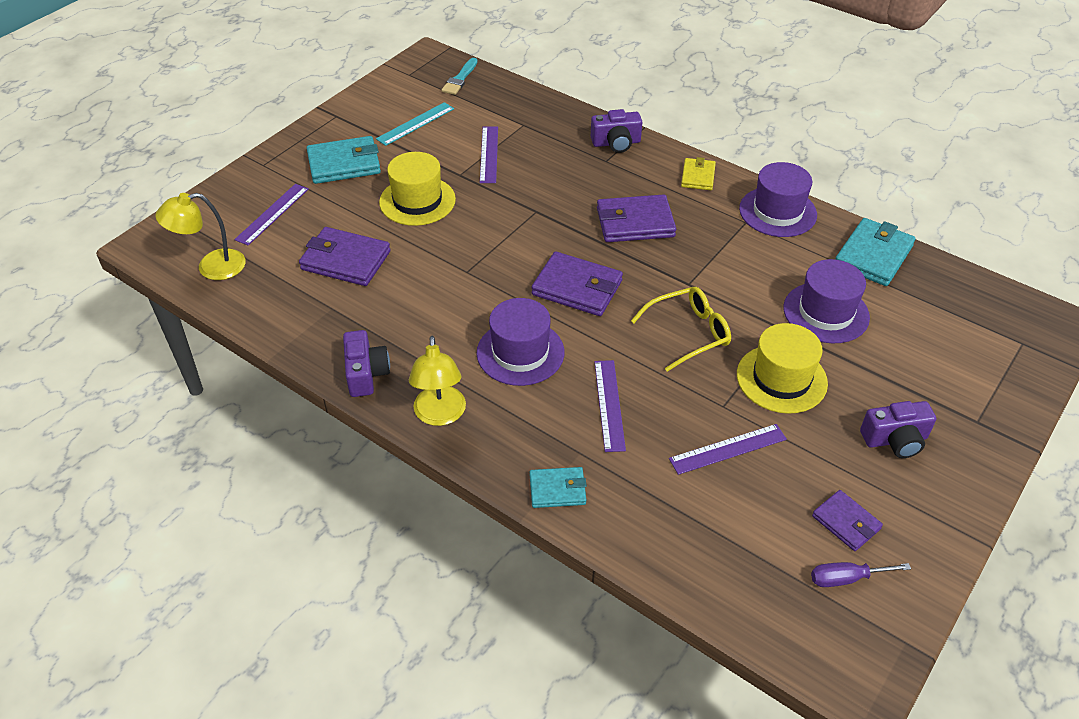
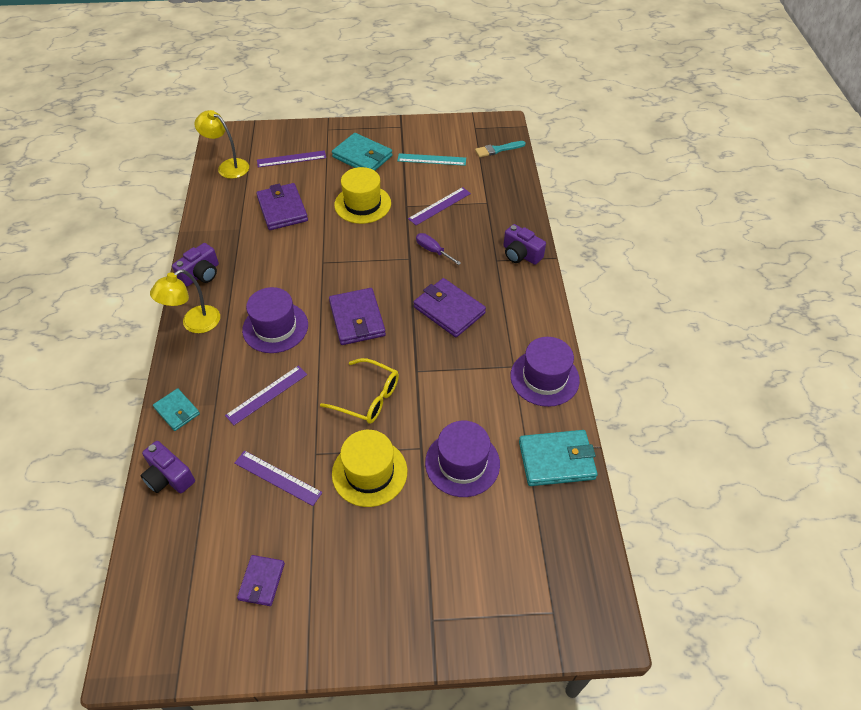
camera: 50 degrees right, 5 degrees up
yellow wallet [681,157,716,190] -> none
purple screwdriver [811,562,911,587] -> purple screwdriver moved to [416,233,461,265]
purple camera [860,401,936,458] -> purple camera moved to [141,441,195,493]

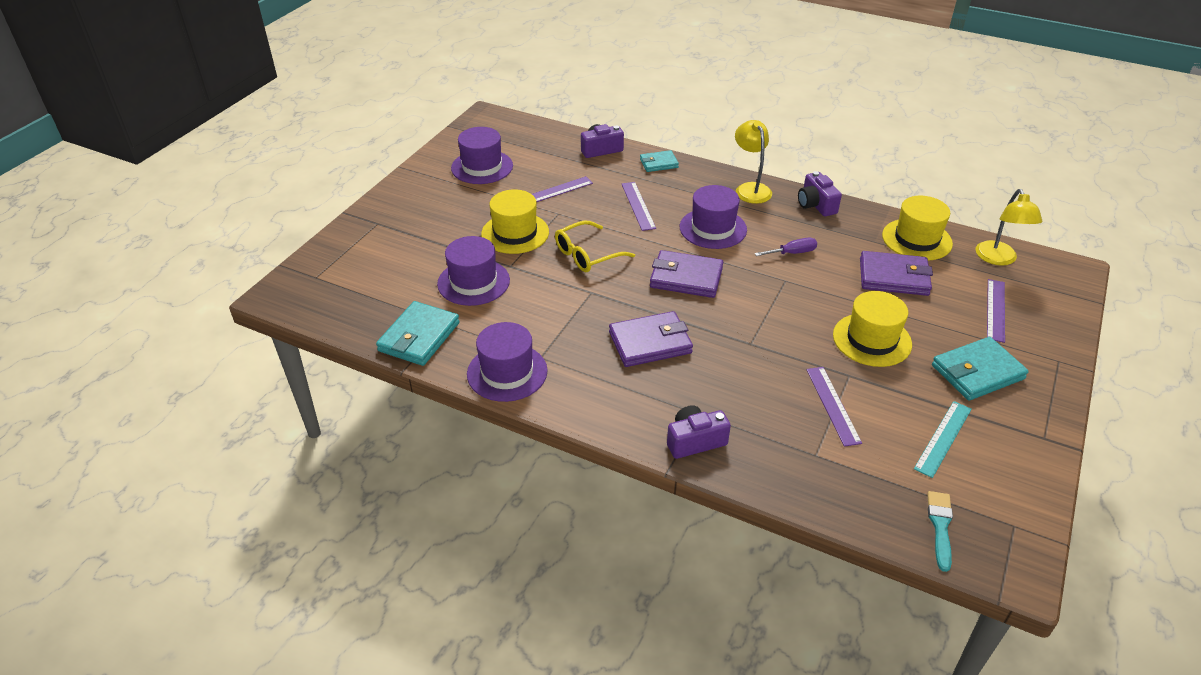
camera: 120 degrees right, 10 degrees down
yellow lamp [194,110,249,179] -> yellow lamp turned 120 degrees clockwise [975,189,1042,266]
purple wallet [237,555,285,606] -> purple hat [451,127,513,184]
purple screwdriver [416,233,461,265] -> purple screwdriver moved to [755,237,817,256]
none -> yellow hat [882,196,953,261]

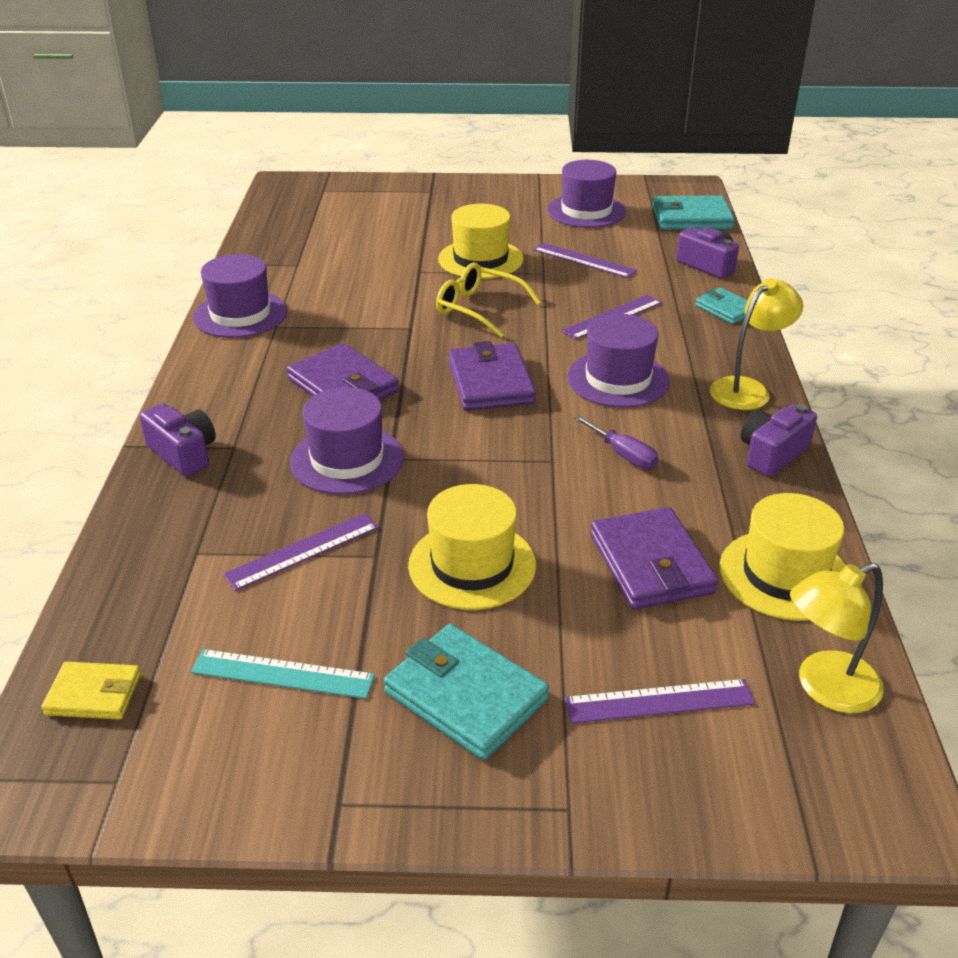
camera: 65 degrees right, 5 degrees down
turquoise wallet [376,301,460,366] -> turquoise wallet moved to [652,195,735,230]
purple hat [437,236,510,306] -> purple hat moved to [290,387,404,495]
turquoise brush [927,491,953,572] -> yellow wallet [42,662,141,720]

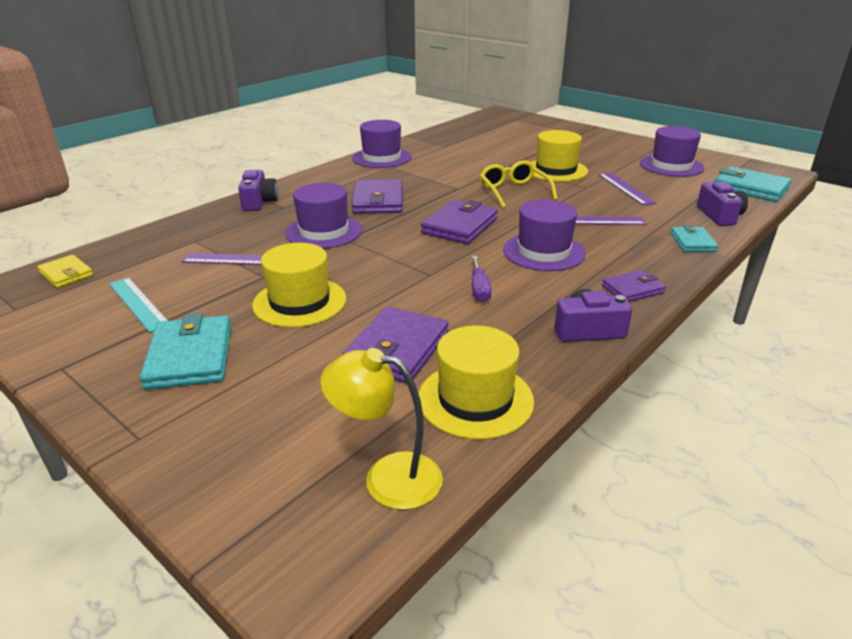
camera: 40 degrees right, 5 degrees down
purple ruler [565,679,755,723] -> none
yellow lamp [710,278,803,410] -> purple wallet [602,270,666,302]

